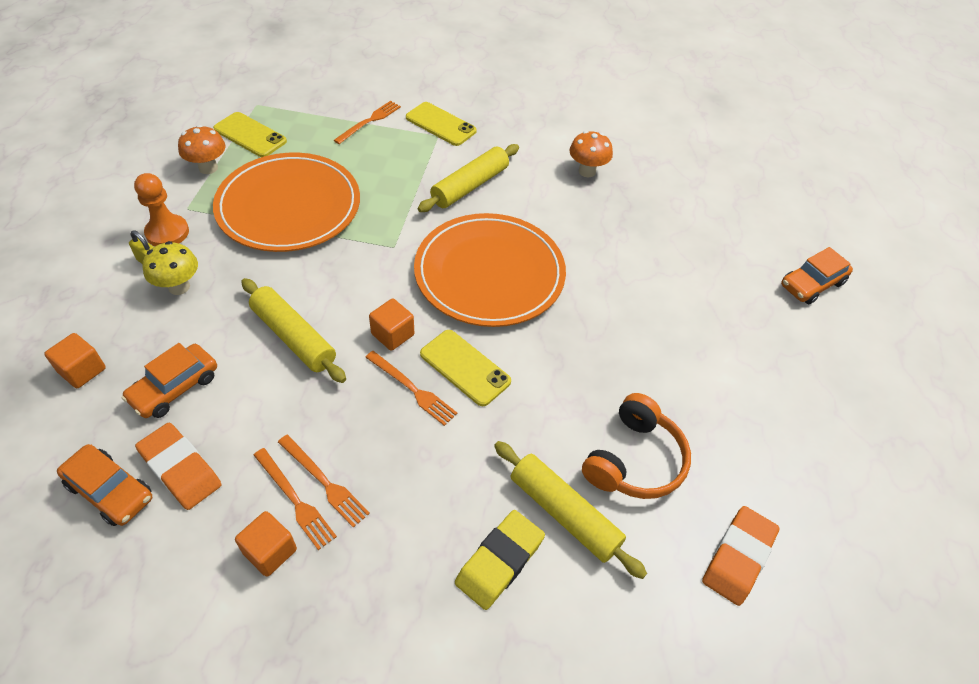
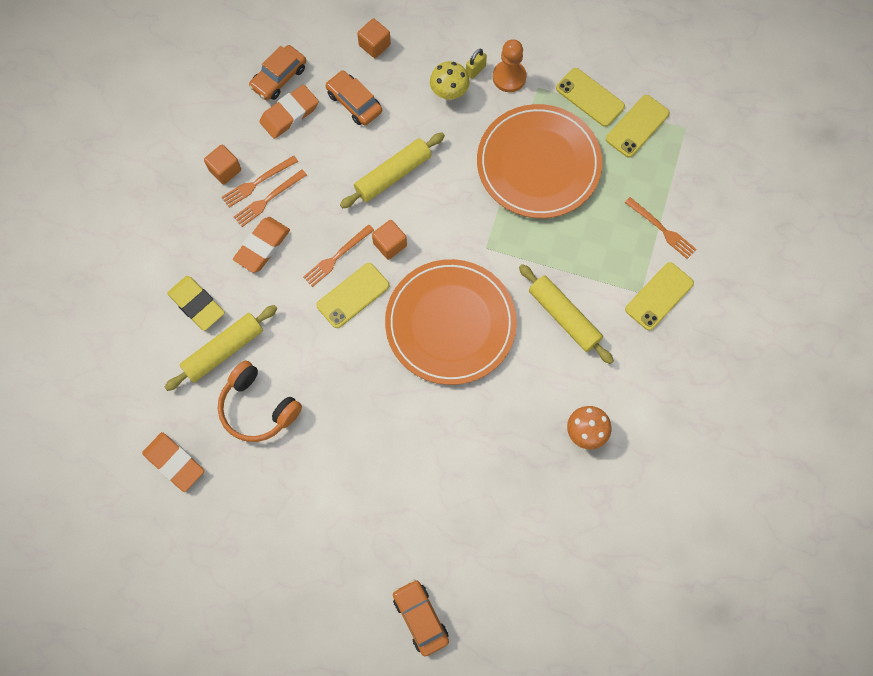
camera: 100 degrees right, 20 degrees up
orange mushroom [178,125,225,174] -> yellow phone [556,68,625,127]
none -> orange eraser [233,217,290,273]

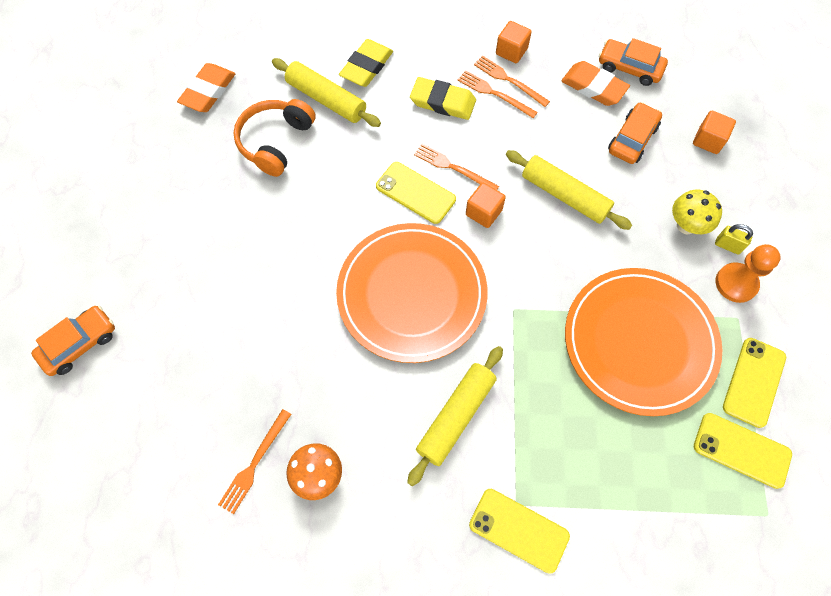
camera: 75 degrees right, 5 degrees down
orange eraser [233,217,290,273] -> yellow eraser [410,77,476,120]
orange fork [625,197,696,259] -> orange fork moved to [218,409,292,514]

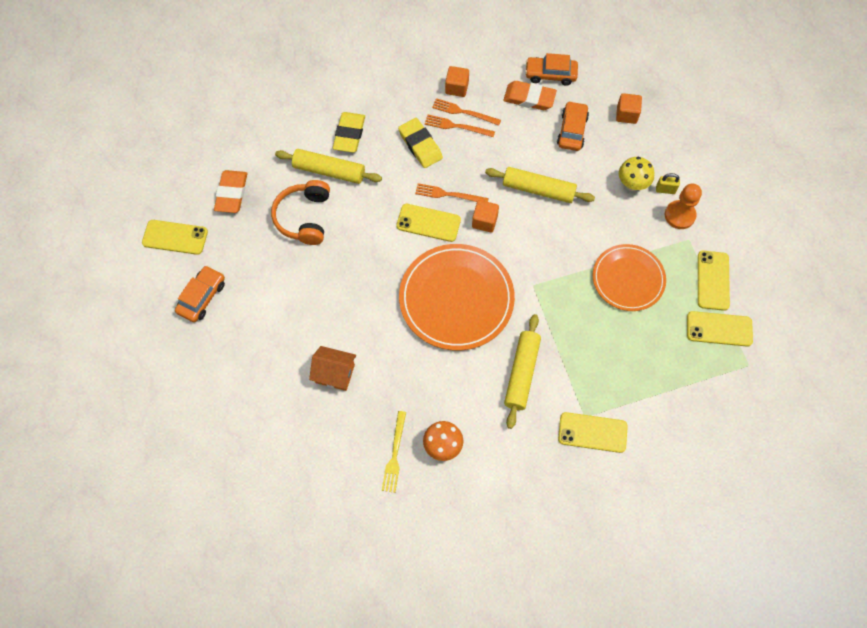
camera: 20 degrees left, 0 degrees up
orange car [31,306,115,376] -> orange car moved to [175,265,225,322]
orange fork [218,409,292,514] -> yellow fork [382,411,406,493]
yellow eraser [410,77,476,120] -> yellow eraser turned 60 degrees clockwise [398,118,443,168]
orange plate [565,268,722,416] -> orange plate [593,244,666,311], size x0.64
none -> yellow phone [142,220,208,255]
none -> orange house [309,346,356,391]

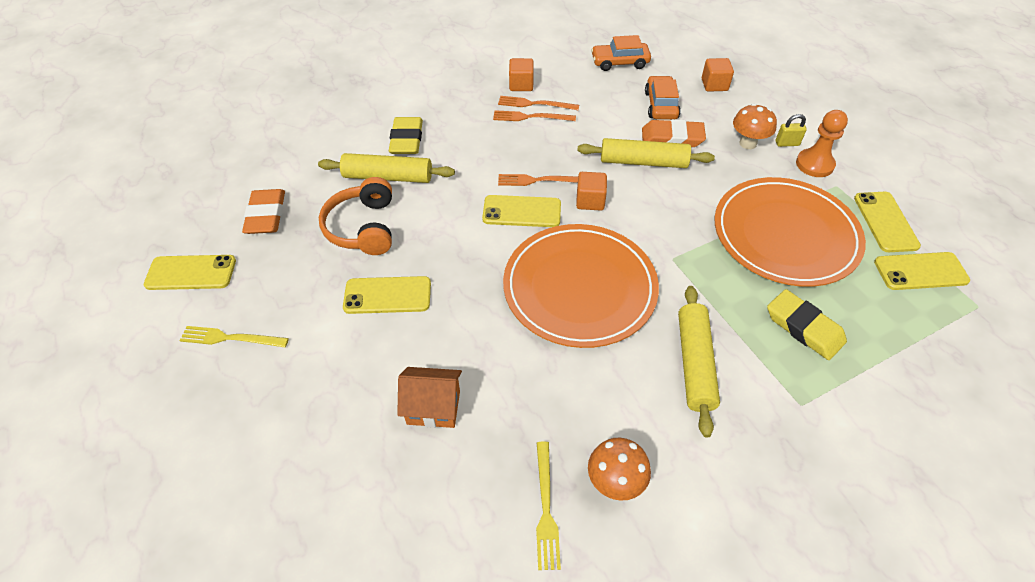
camera: 10 degrees left, 15 degrees down
orange car [175,265,225,322] -> yellow fork [179,326,289,347]
yellow eraser [398,118,443,168] -> yellow eraser moved to [767,289,847,360]
orange eraser [503,81,557,110] -> orange eraser moved to [642,119,706,147]
yellow phone [558,412,628,453] -> yellow phone moved to [343,276,431,314]
orange plate [593,244,666,311] -> orange plate [715,177,866,287], size x1.56
yellow mushroom [619,157,654,191] -> orange mushroom [733,103,777,149]

